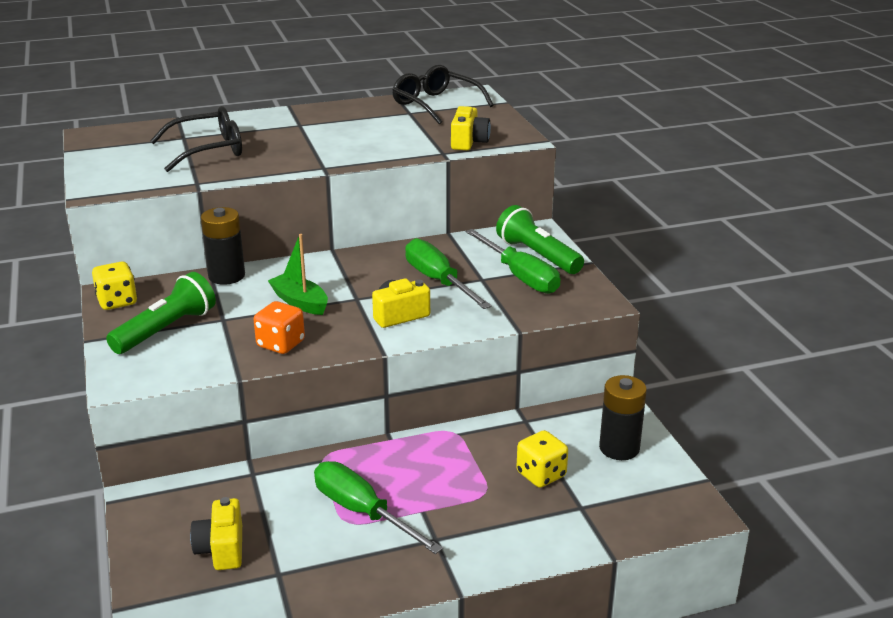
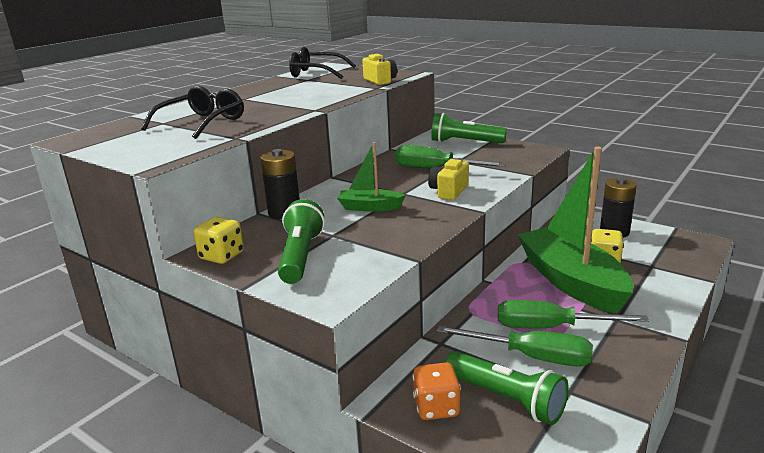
camera: 35 degrees left, 5 degrees down
yellow camera [190,497,242,570] -> green flashlight [445,351,569,425]
orange dice [254,301,305,354] -> orange dice moved to [413,363,461,420]
green screwdriver [466,229,560,294] -> green screwdriver moved to [436,326,593,367]
none -> green boat [517,147,633,314]

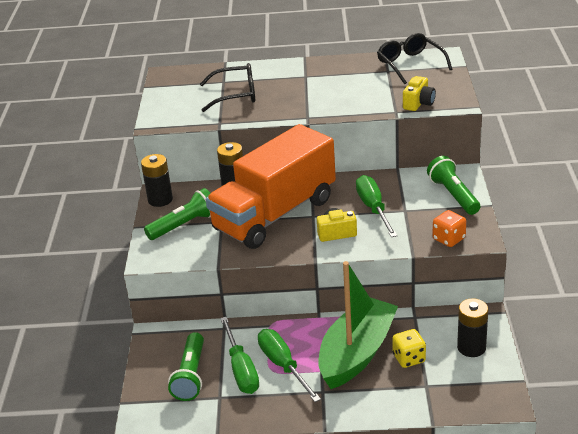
camera: 55 degrees right, 10 degrees up
yellow dice [193,217,244,264] -> black battery [141,154,173,207]
green boat [337,142,406,212] -> orange truck [206,124,336,249]
orange dice [413,363,461,420] -> orange dice moved to [433,210,466,247]

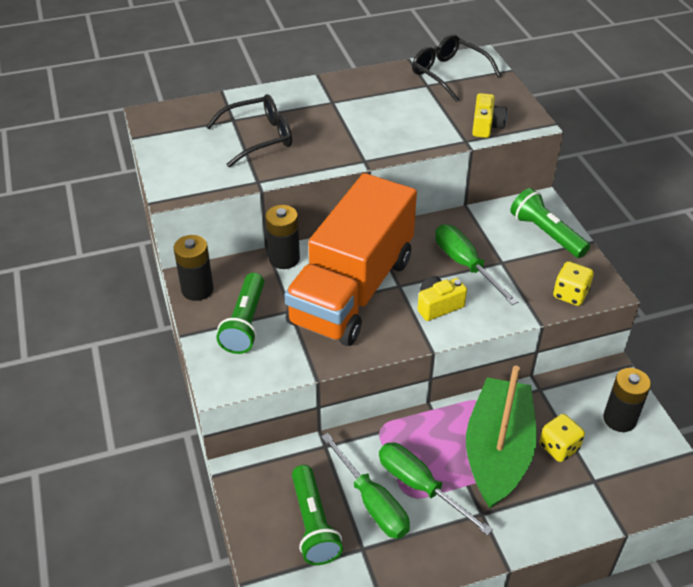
camera: 20 degrees left, 10 degrees up
green flashlight [144,188,211,240] -> green flashlight turned 150 degrees clockwise [216,273,264,354]
orange dice [433,210,466,247] -> yellow dice [553,261,594,306]

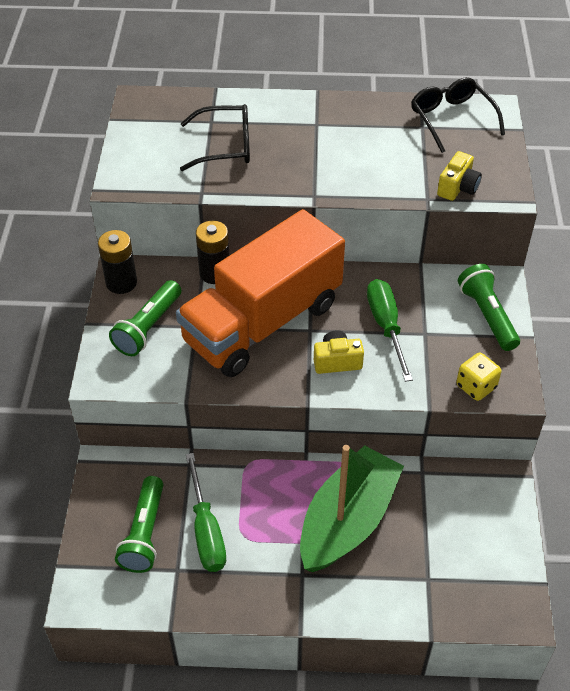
camera: 20 degrees right, 5 degrees up
green screwdriver [379,442,493,536] -> none
yellow dice [540,414,585,462] -> none
black battery [603,368,651,432] -> none

